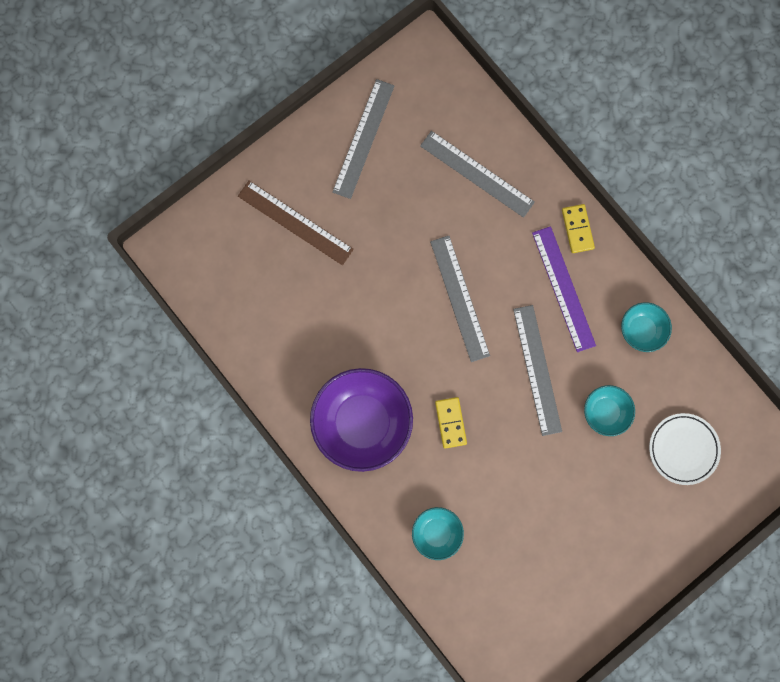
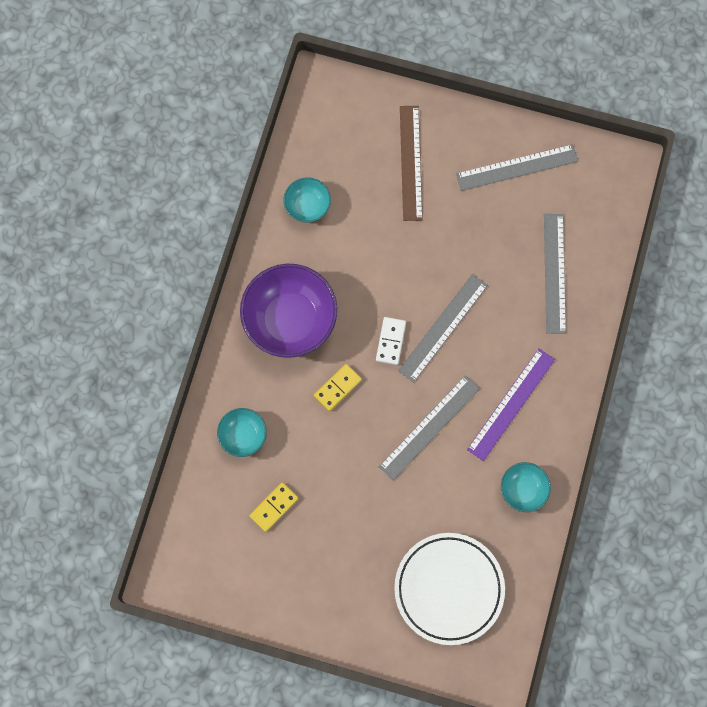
camera: 55 degrees right, 5 degrees down
yellow domino [562,204,595,253] -> yellow domino moved to [249,482,299,532]
turquoise bowl [584,385,635,436] -> turquoise bowl moved to [283,177,331,223]
white plate [649,413,721,485] -> white plate [394,533,505,645], size x1.55
none -> white domino [376,317,406,365]

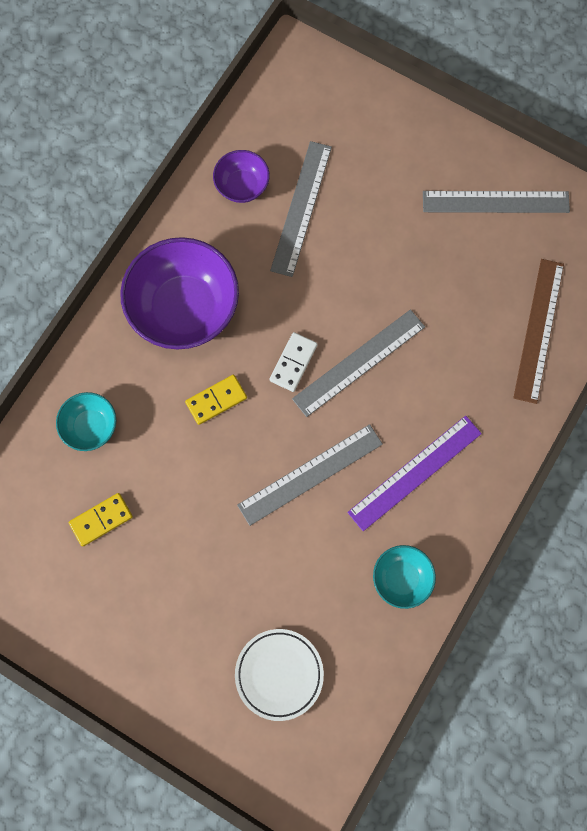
camera: 15 degrees right, 0 degrees up
turquoise bowl [283,177,331,223] -> purple bowl [213,150,270,203]
white plate [394,533,505,645] -> white plate [235,629,324,721], size x0.65
brown ruler [400,106,423,221] -> brown ruler moved to [513,259,564,404]
grey ruler [544,214,566,334] -> grey ruler moved to [270,141,332,277]

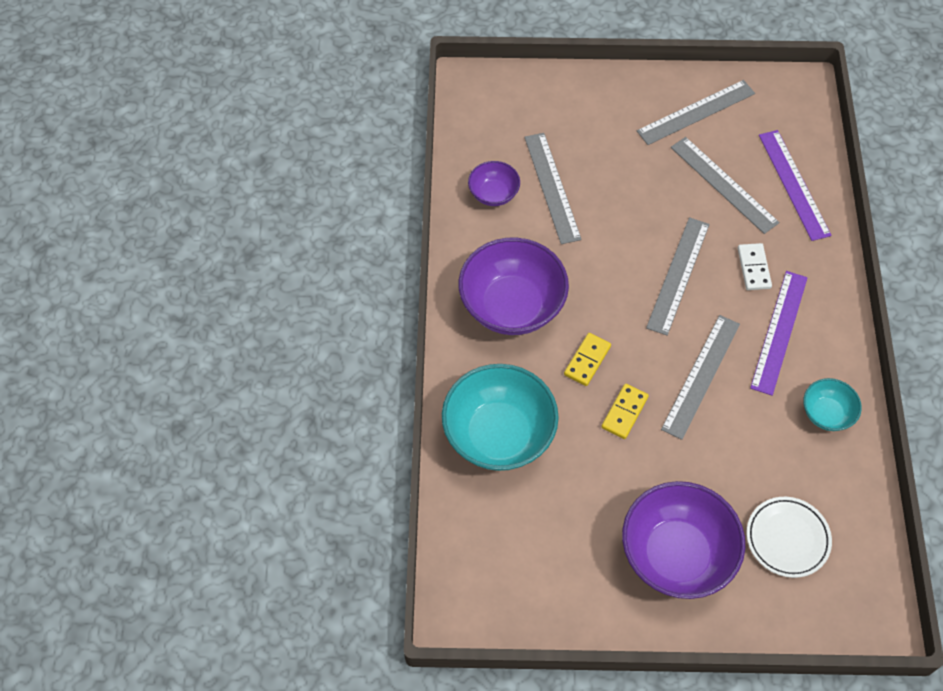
camera: 30 degrees left, 15 degrees down
turquoise bowl [56,392,116,451] -> turquoise bowl [442,364,559,471], size x1.97
yellow domino [69,493,133,546] -> yellow domino moved to [601,384,649,439]
white domino [269,332,318,392] -> white domino moved to [737,243,772,290]
brown ruler [513,259,564,404] -> purple ruler [759,130,831,241]
none -> purple bowl [622,481,745,599]
none -> grey ruler [671,137,780,234]

